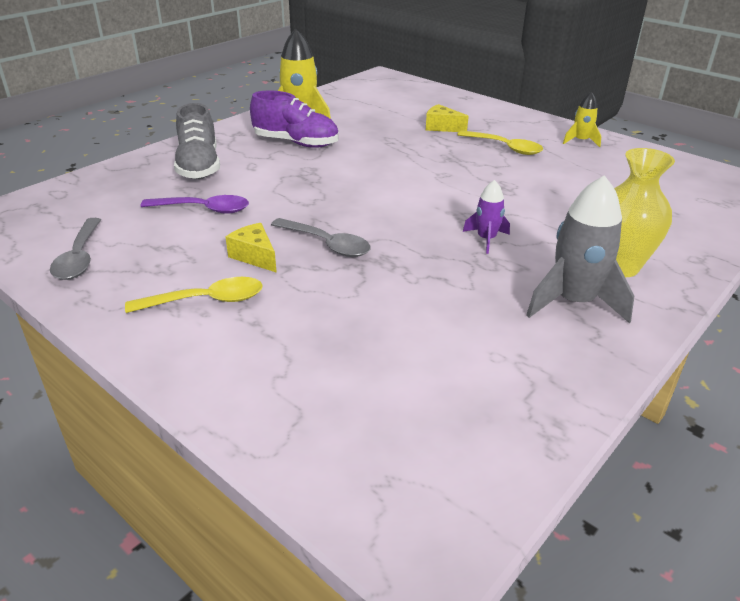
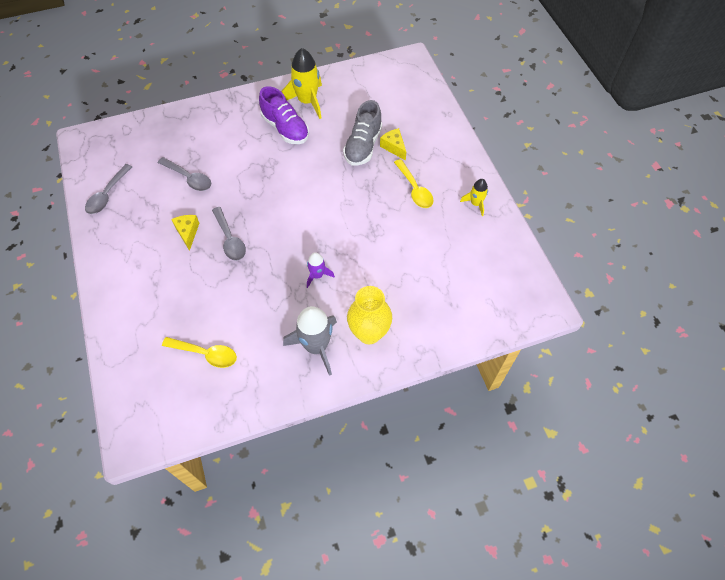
camera: 30 degrees right, 25 degrees up
yellow spoon [125,277,263,313] -> yellow spoon moved to [162,337,237,368]
purple spoon [140,195,249,214] -> grey spoon [158,157,211,191]
grey shoe [174,103,220,179] -> grey shoe moved to [343,100,382,166]

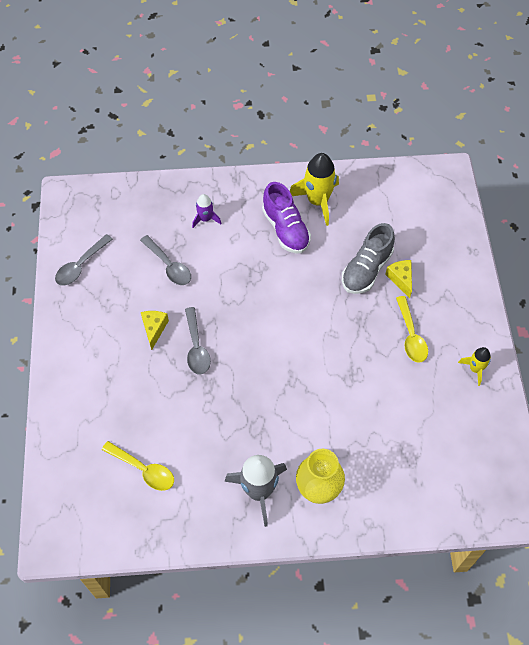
camera: 15 degrees right, 0 degrees up
purple rocket [307,252,335,288] -> purple rocket moved to [192,194,221,228]

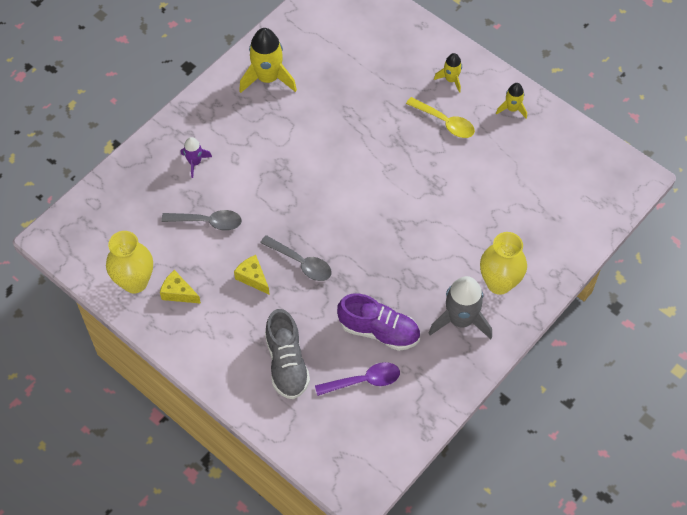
camera: 45 degrees left, 0 degrees up
grey spoon [55,234,113,286] -> yellow vase [106,231,153,293]
yellow spoon [102,441,174,491] -> purple spoon [315,362,400,396]
purple shoe [262,182,311,253] -> purple shoe moved to [337,294,420,351]
grey shoe [342,223,395,294] -> grey shoe moved to [265,309,310,399]
yellow cheese [385,260,412,298] -> yellow cheese moved to [160,270,201,304]
none -> yellow rocket [434,53,462,93]

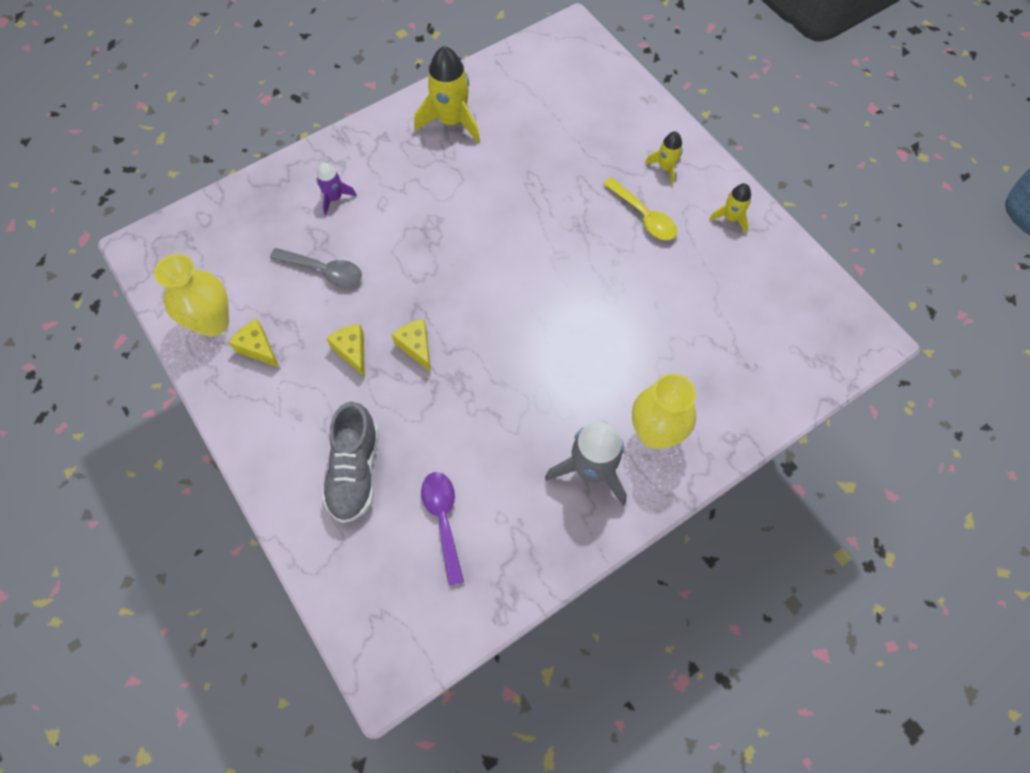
camera: 15 degrees right, 5 degrees up
grey spoon [260,235,332,281] -> yellow cheese [392,319,431,372]
purple spoon [315,362,400,396] -> purple spoon turned 105 degrees counterclockwise [421,472,464,586]
purple shoe [337,294,420,351] -> none

